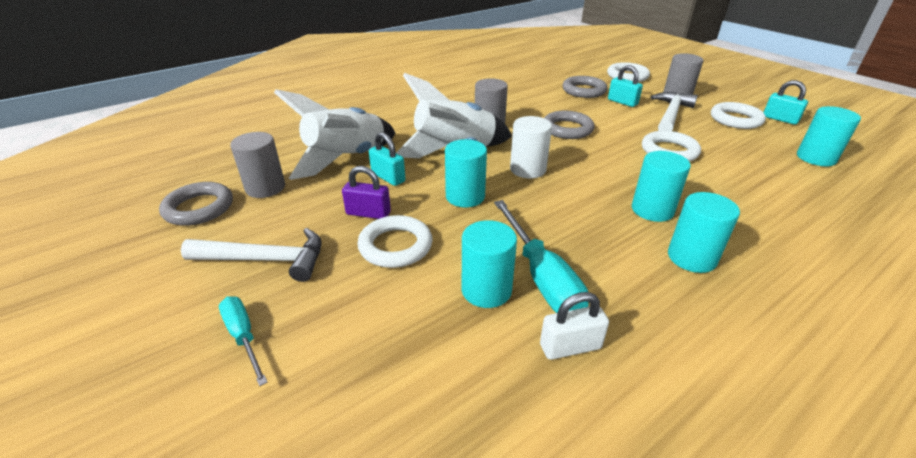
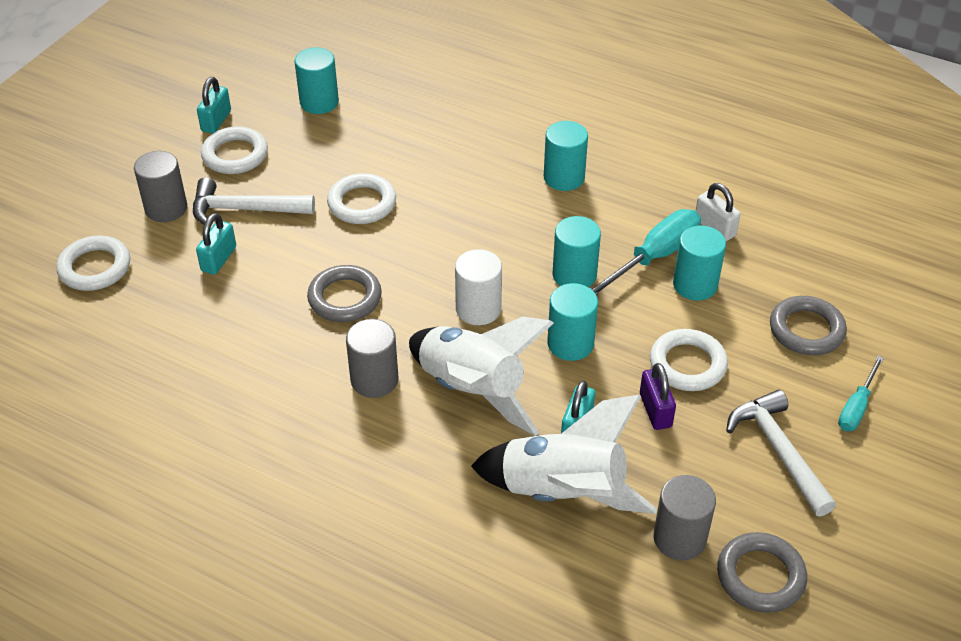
camera: 115 degrees left, 10 degrees up
grey ring [562,76,607,98] -> grey ring moved to [770,296,847,355]
turquoise cylinder [632,151,691,222] -> turquoise cylinder moved to [552,216,601,287]

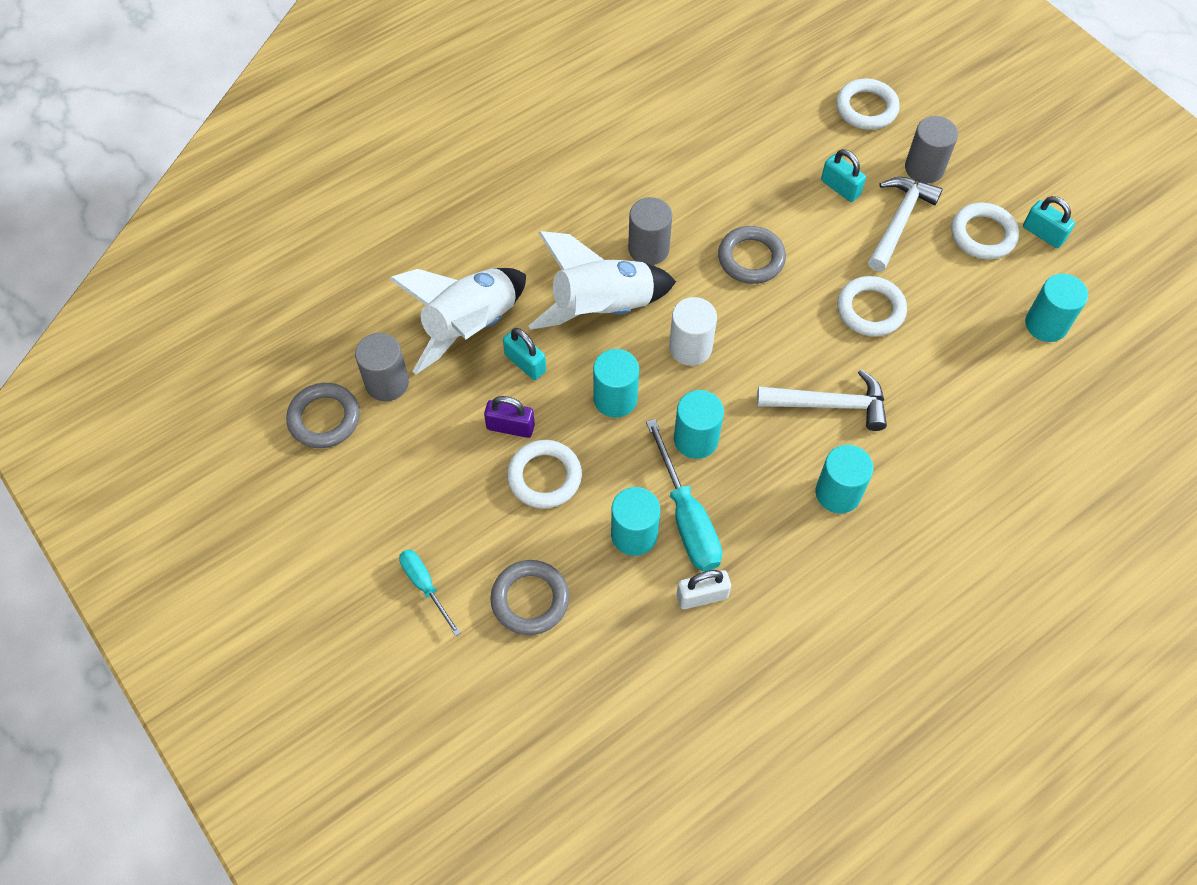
camera: 115 degrees right, 15 degrees up
white hammer [726,390,836,517] -> white hammer moved to [757,369,887,431]

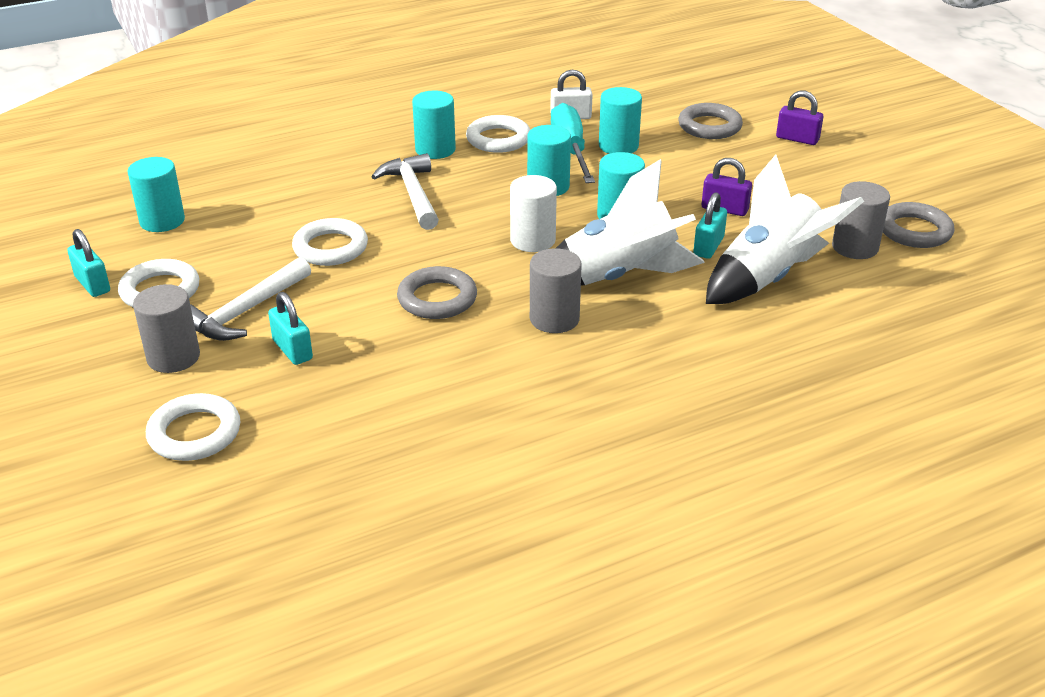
camera: 170 degrees left, 25 degrees down
turquoise screwdriver [399,549,461,636] -> purple padlock [776,91,823,145]
turquoise padlock [503,328,546,380] -> turquoise padlock turned 60 degrees clockwise [693,192,727,259]
white ring [507,440,582,509] -> white ring moved to [466,115,530,153]
white hammer [757,369,887,431] -> white hammer turned 60 degrees clockwise [371,153,439,230]

